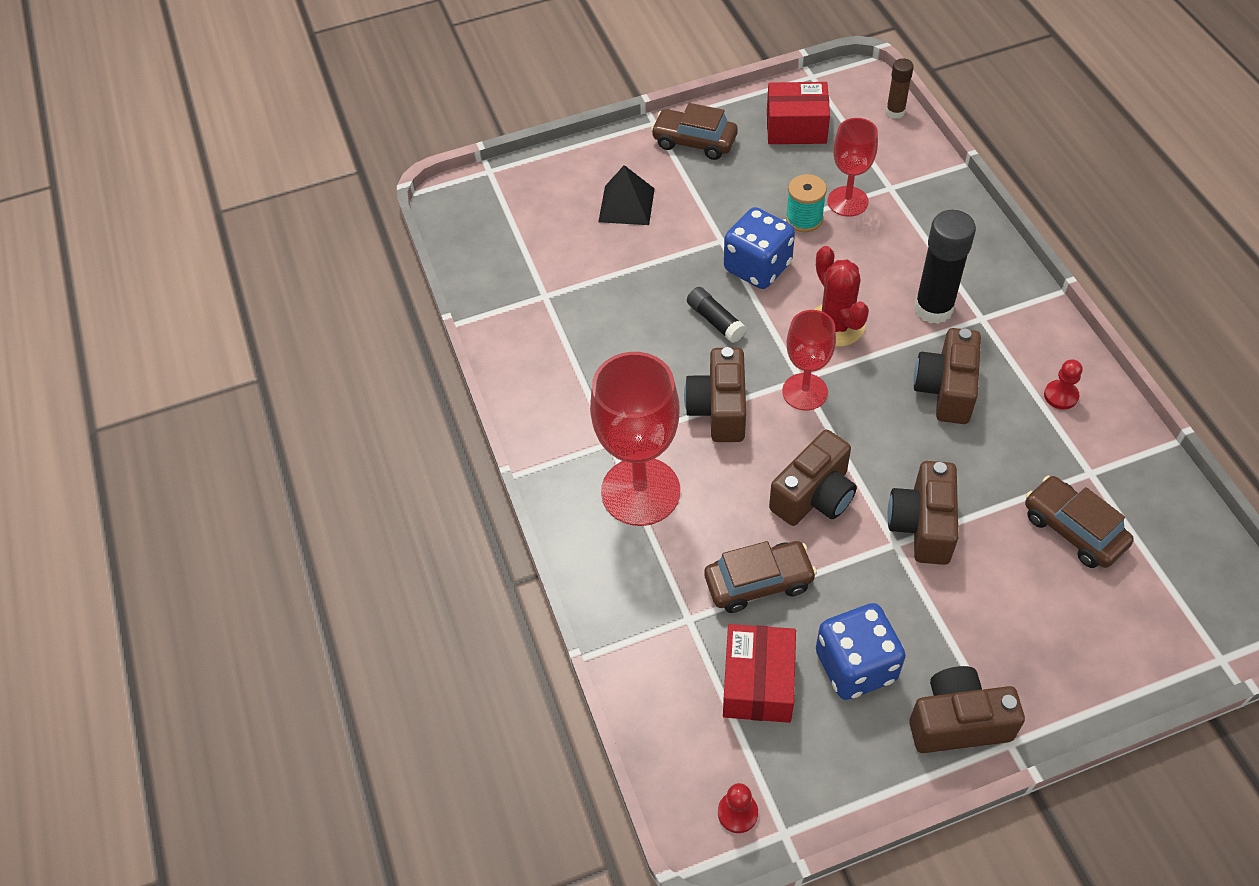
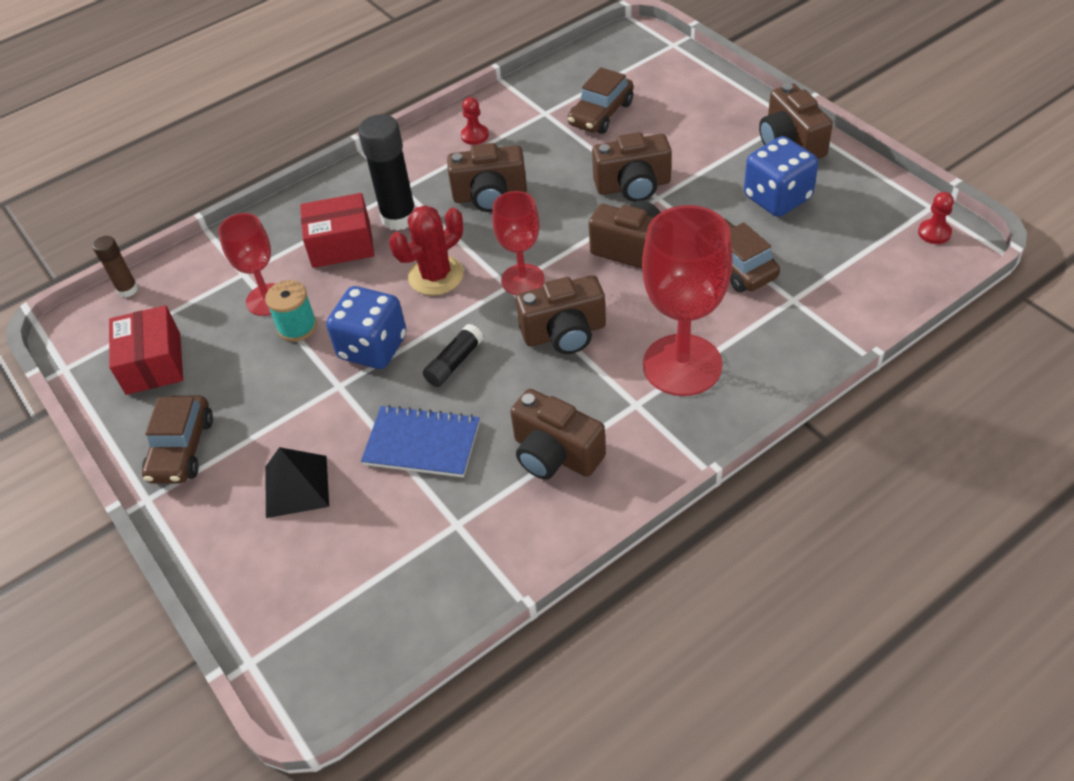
camera: 105 degrees left, 5 degrees down
red box [723,624,796,723] -> red box moved to [300,193,374,268]
none -> blue notebook [361,405,480,477]
none -> brown camera [510,389,606,480]

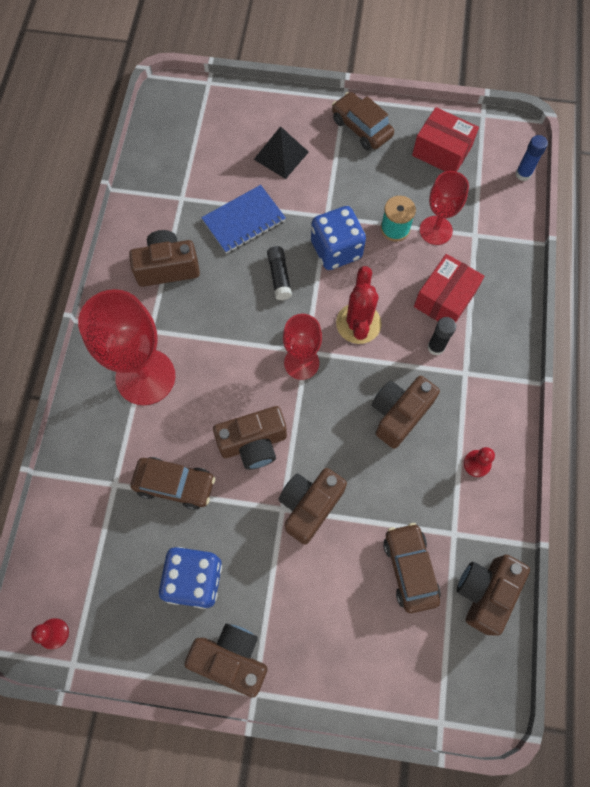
camera: 130 degrees right, 20 degrees up
brown glue stick [93,236,138,297] -> blue glue stick [516,135,548,181]
black glue stick [358,114,415,231] -> black glue stick [427,317,456,355], size x0.55
brown camera [516,275,606,354] -> brown camera moved to [457,555,530,636]

